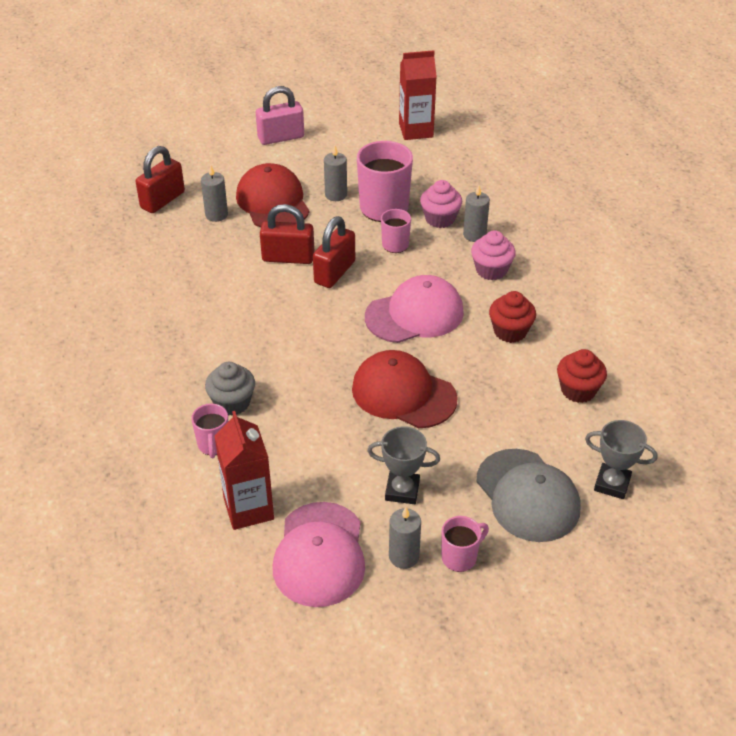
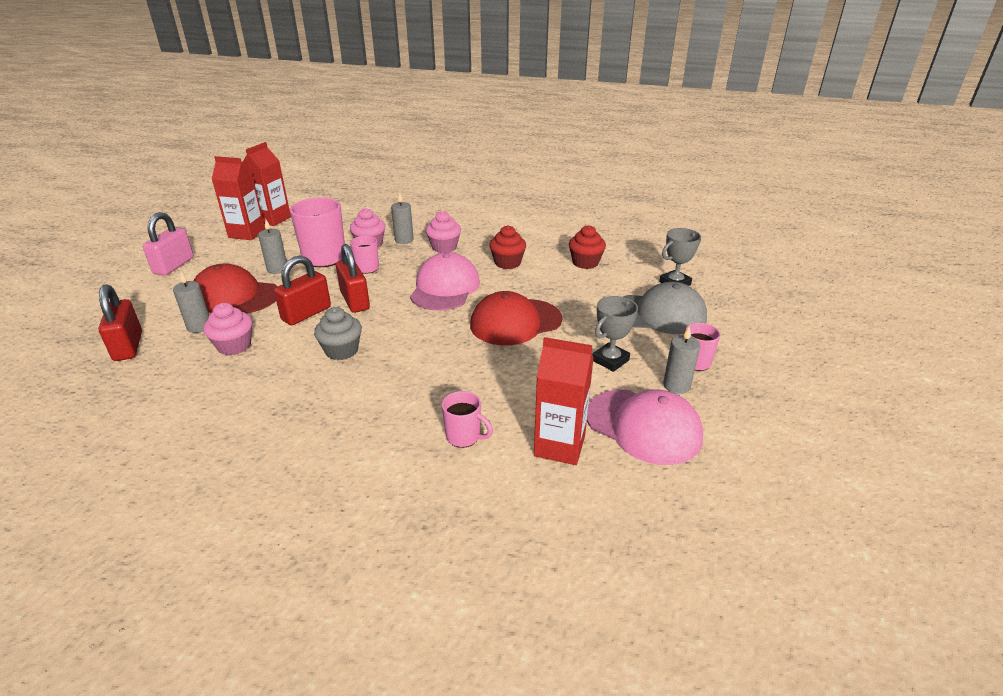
camera: 55 degrees left, 10 degrees down
grey cupcake [205,362,255,416] -> grey cupcake moved to [314,307,362,360]
none -> pink cupcake [203,303,252,355]
none -> red carton [212,156,265,240]

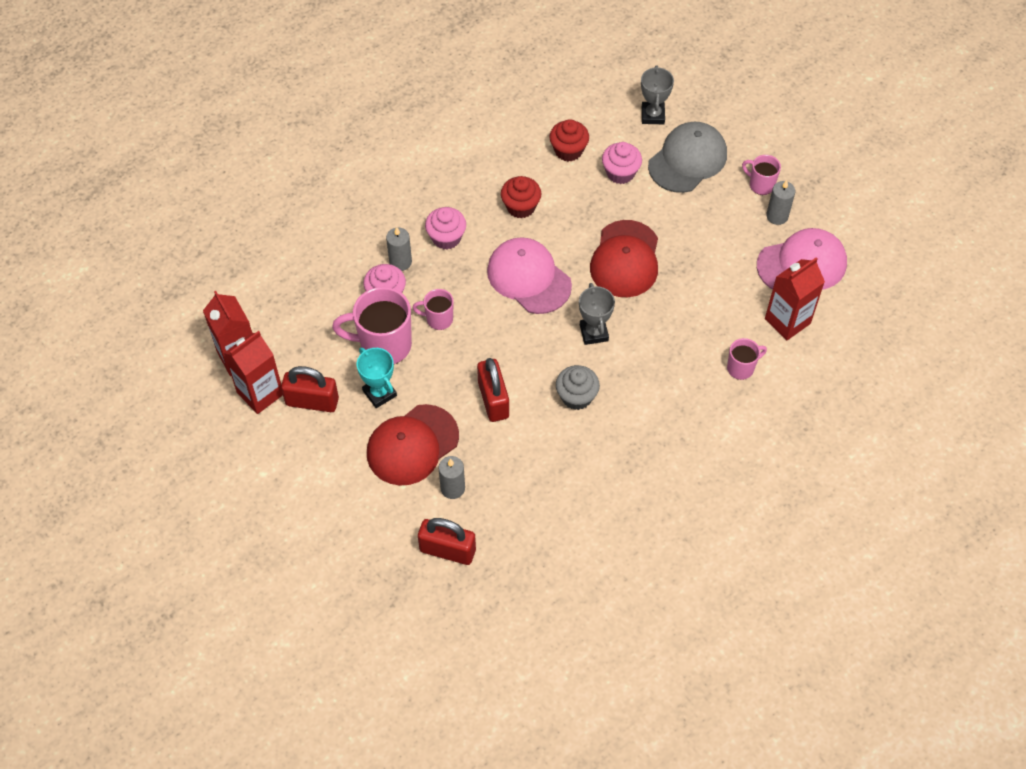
camera: 55 degrees left, 25 degrees up
pink padlock [143,212,194,276] -> none
pink cupcake [203,303,252,355] -> pink cupcake moved to [602,142,642,184]
grey candle [258,220,287,274] -> turquoise trophy [357,348,397,408]
red padlock [336,244,370,313] -> red padlock moved to [281,366,339,412]
grey trophy [592,296,638,372] -> grey trophy moved to [579,283,615,345]

